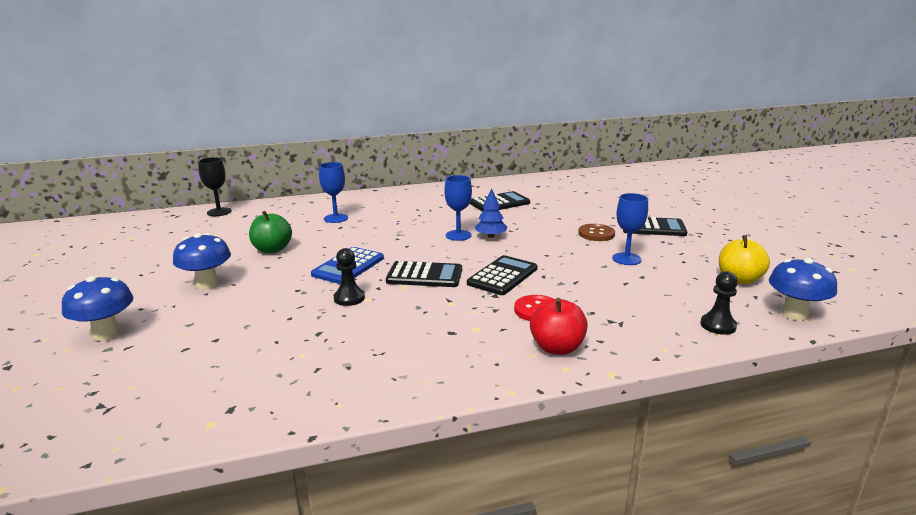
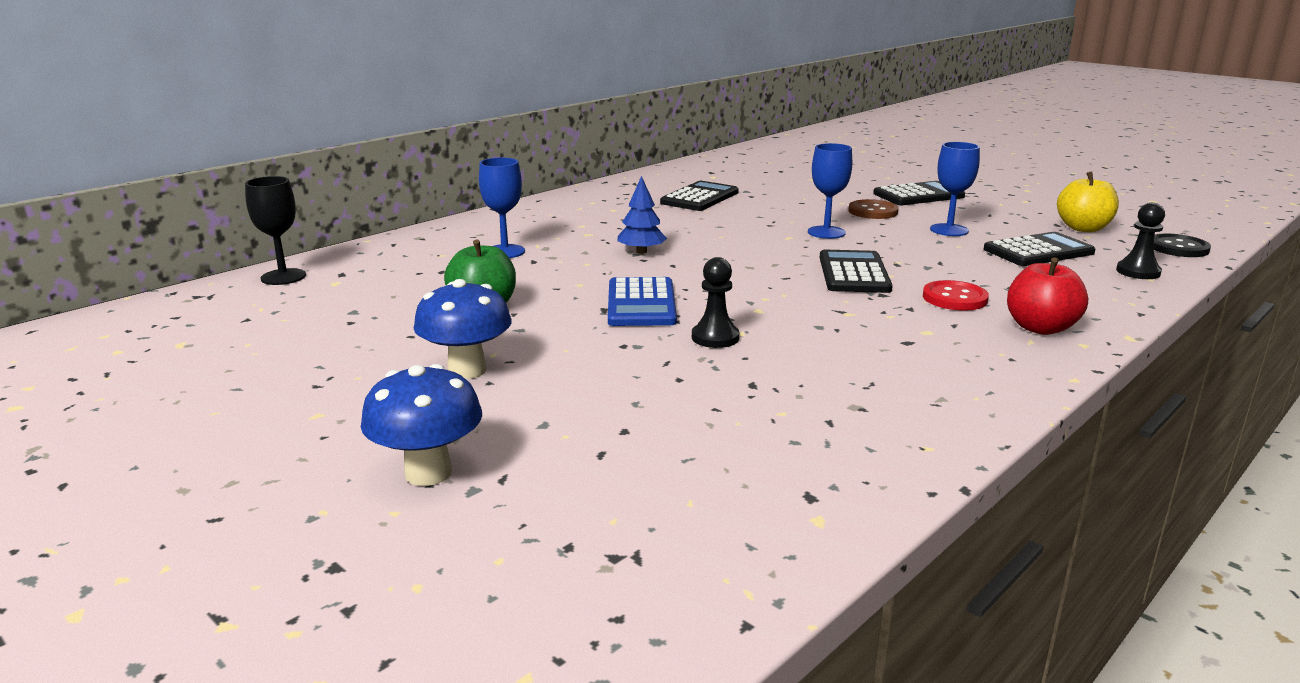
camera: 30 degrees left, 0 degrees up
black calculator [386,261,462,287] -> black calculator moved to [984,232,1096,266]
blue goblet [444,175,472,241] -> blue goblet moved to [808,143,852,239]
blue tree [475,189,507,238] -> blue tree moved to [617,176,667,254]
blue mushroom [769,258,837,321] -> black button [1154,234,1211,257]

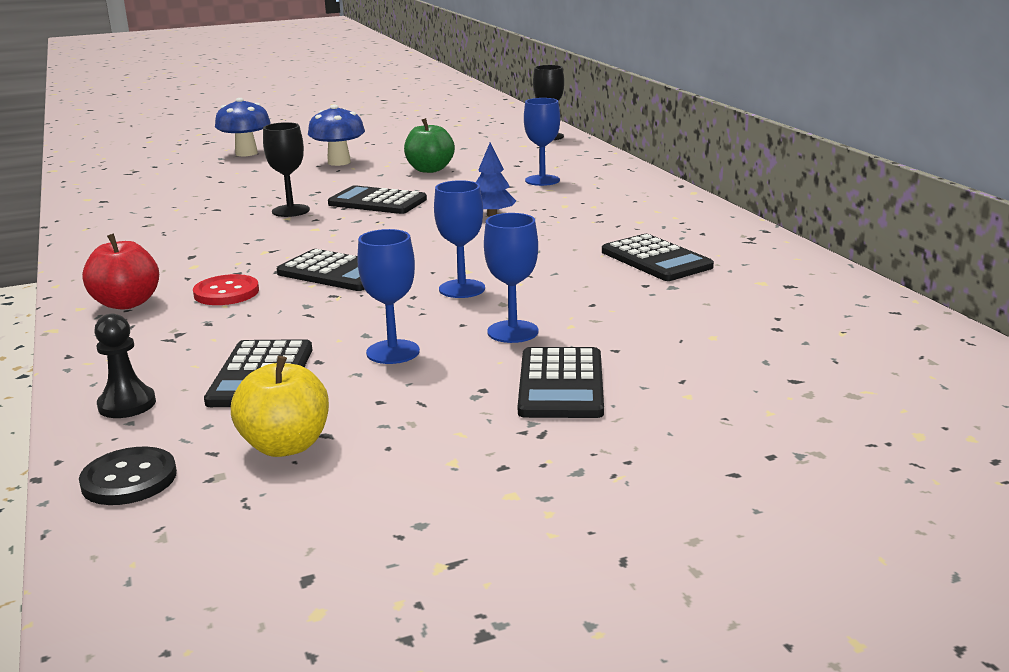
camera: 115 degrees right, 0 degrees up
blue calculator [608,277,677,326] -> black calculator [328,185,427,214]
black pawn [692,257,739,348] -> black goblet [263,122,310,217]
brown button [848,199,899,219] -> blue goblet [484,213,539,343]

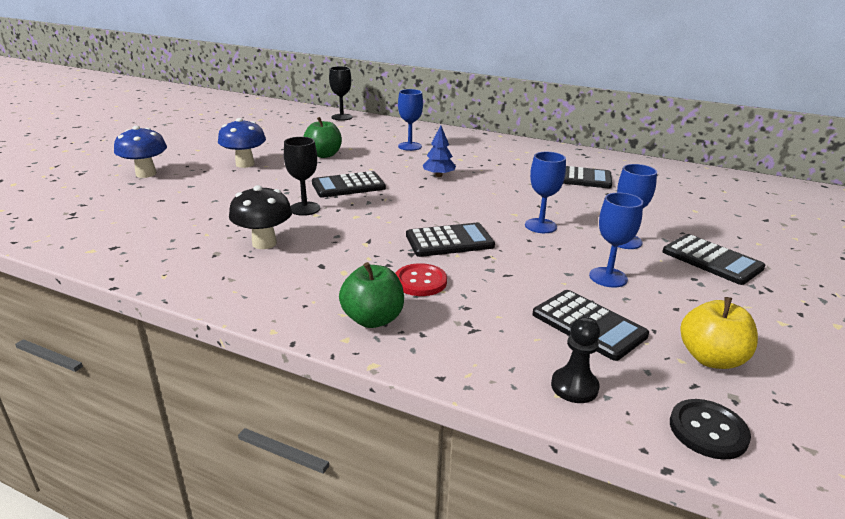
camera: 45 degrees left, 5 degrees up
red apple [82,233,159,310] -> green apple [339,262,404,328]
none -> black mushroom [229,185,292,249]

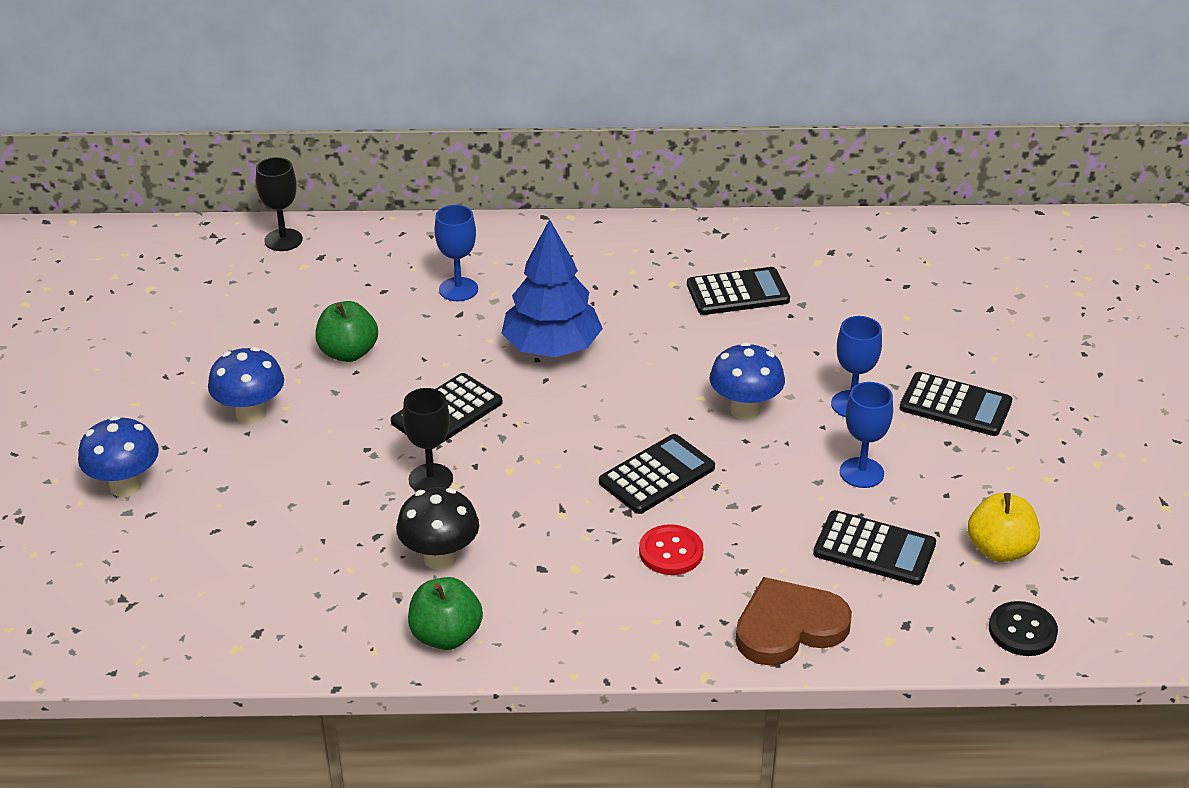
camera: 25 degrees left, 10 degrees up
green apple [339,262,404,328] -> green apple moved to [408,577,483,650]
blue tree [423,125,456,177] -> blue tree [501,219,603,357], size x1.95
blue goblet [525,152,566,233] -> blue mushroom [710,342,785,420]
black pawn [551,317,600,403] -> none
none -> brown heart [736,577,852,666]

